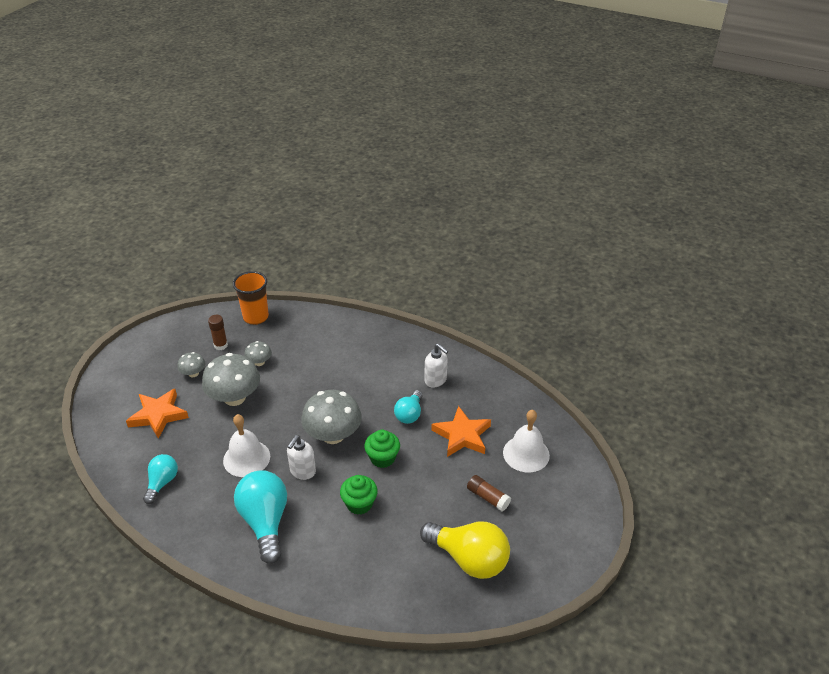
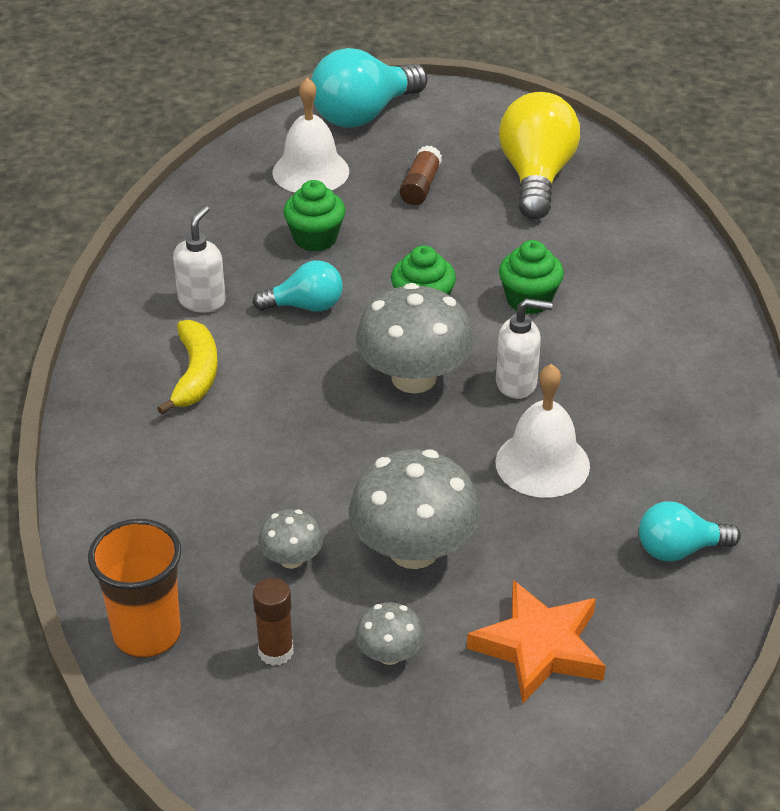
camera: 115 degrees left, 0 degrees up
turquoise light bulb [234,470,287,564] -> turquoise light bulb moved to [311,48,427,128]
orange star [431,406,491,457] -> green cupcake [283,180,345,252]
none -> yellow banana [157,320,218,414]

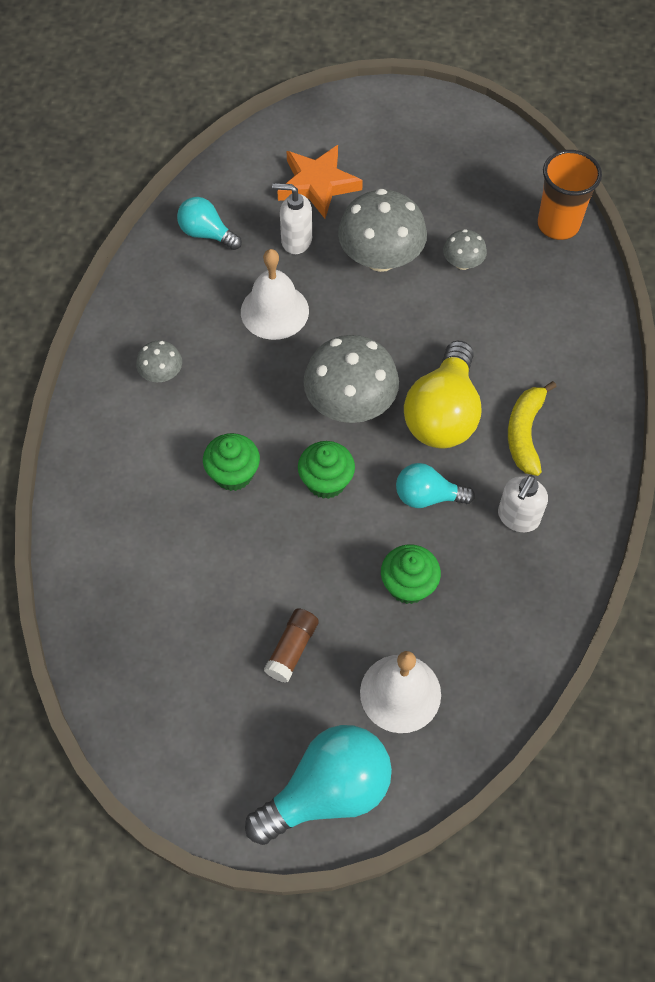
camera: 170 degrees left, 20 degrees up
brown glue stick [253,578,294,666] -> none
grey mushroom [355,602,424,665] -> grey mushroom moved to [136,340,182,382]
white soap dispenser [496,298,553,399] -> white soap dispenser moved to [272,183,312,254]
yellow light bulb [499,92,580,219] -> yellow light bulb moved to [404,340,482,448]
turquoise light bulb [639,502,741,562] -> turquoise light bulb turned 150 degrees counterclockwise [177,197,242,250]

